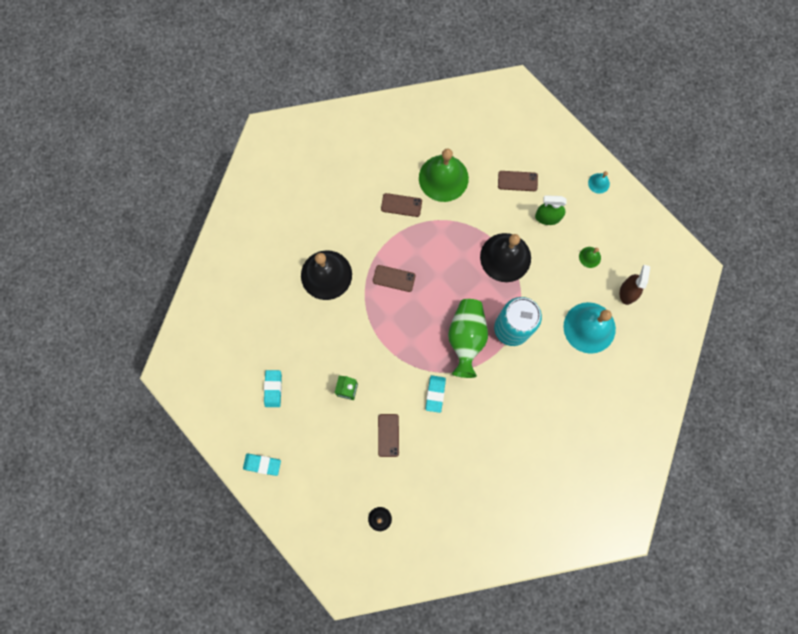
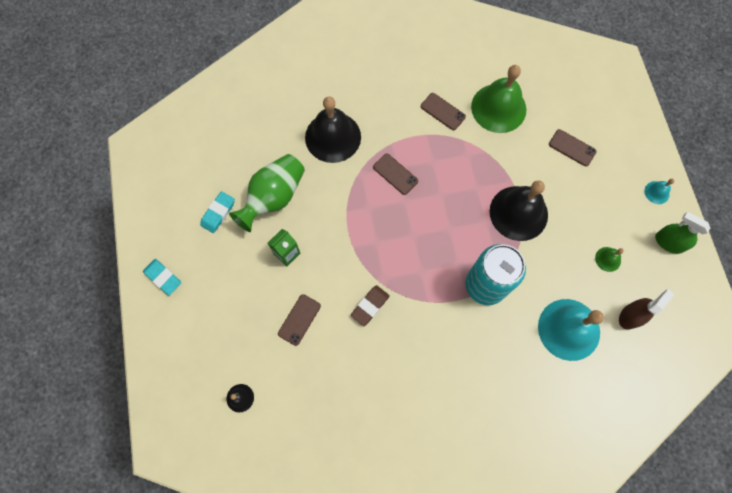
camera: 30 degrees right, 5 degrees down
turquoise eraser [425,375,446,413] -> brown eraser [351,285,390,326]
green vase [448,299,488,378] -> green vase moved to [229,154,305,232]
green spray bottle [535,195,567,225] -> green spray bottle moved to [655,212,710,254]

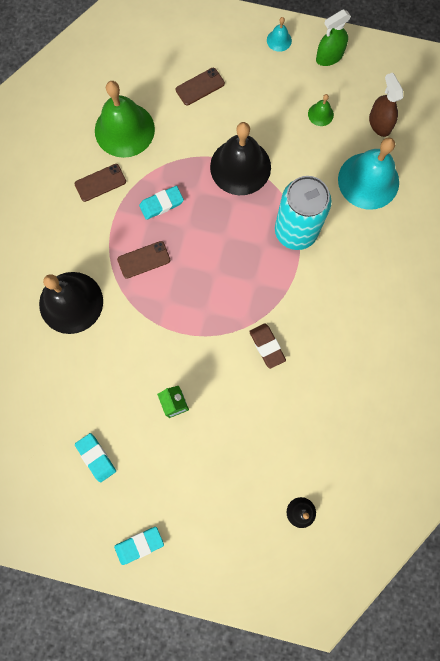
camera: 65 degrees left, 5 degrees up
green vase [229,154,305,232] -> none
brown phone [278,294,321,346] -> none
none -> turquoise eraser [139,186,184,220]

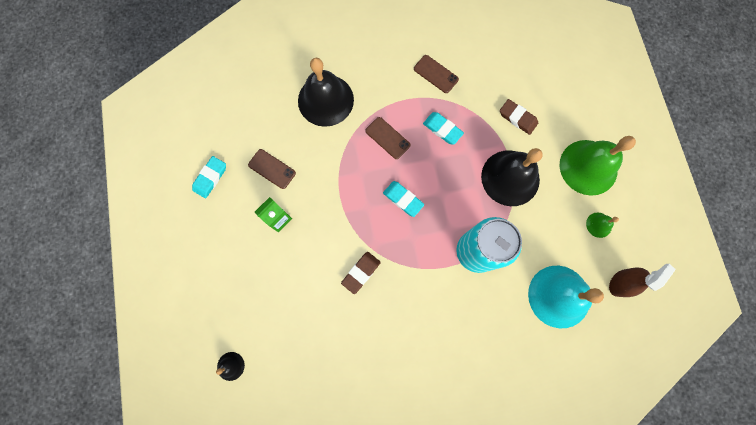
camera: 65 degrees right, 0 degrees up
green bell [95,81,155,158] -> green bell moved to [560,136,636,196]
turquoise eraser [114,527,164,565] -> turquoise eraser moved to [383,181,424,217]
brown phone [176,68,225,106] -> brown phone moved to [248,149,296,189]
turquoise bell [267,17,292,52] -> none
green spray bottle [316,9,351,66] -> none
none -> brown eraser [500,99,538,135]

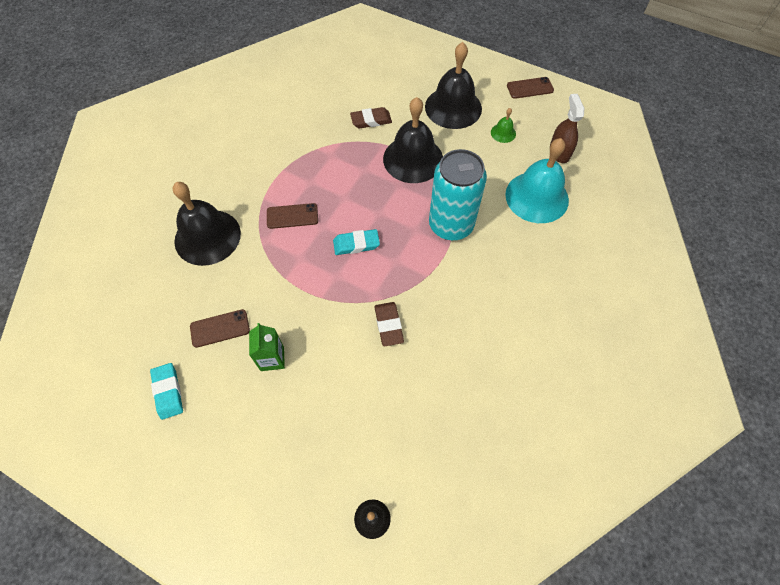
camera: 50 degrees left, 15 degrees down
brown phone [414,55,459,93] -> brown phone moved to [507,77,554,99]
turquoise eraser [423,112,464,145] -> none
green bell [560,136,636,196] -> black bell [425,42,482,129]

